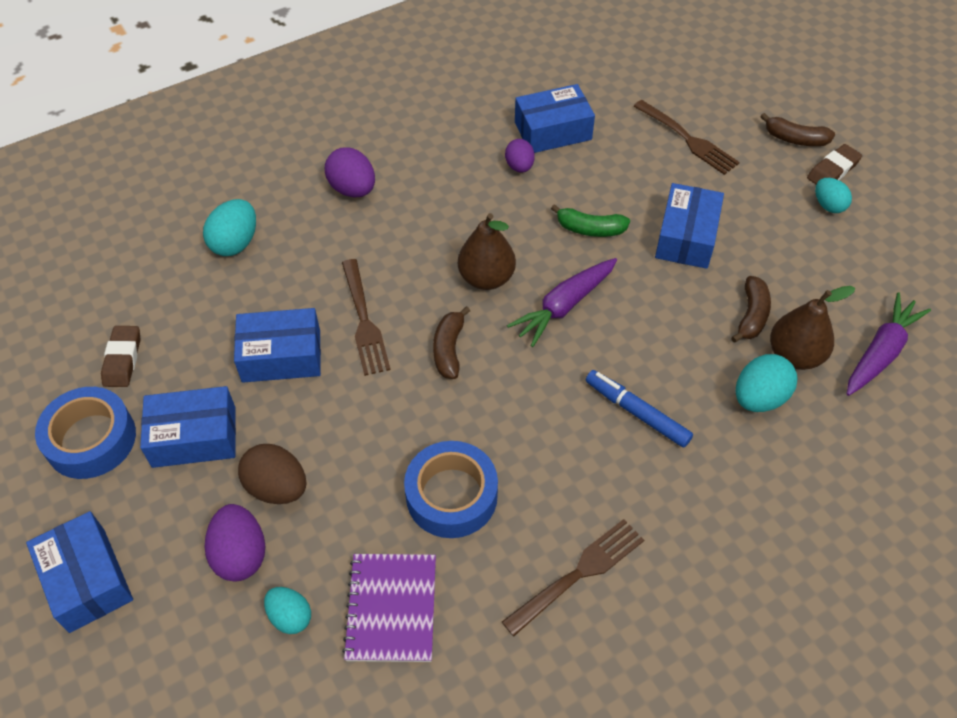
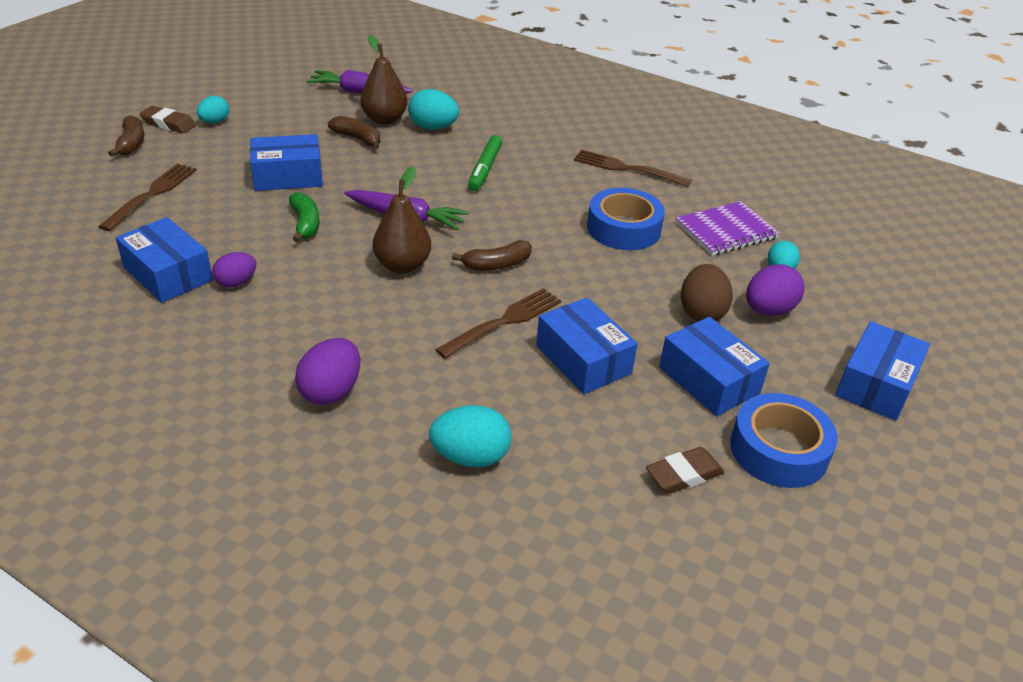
camera: 120 degrees left, 15 degrees down
blue marker [586,370,693,447] -> green marker [468,135,502,191]
brown banana [731,276,771,343] -> brown banana turned 45 degrees clockwise [328,116,380,149]

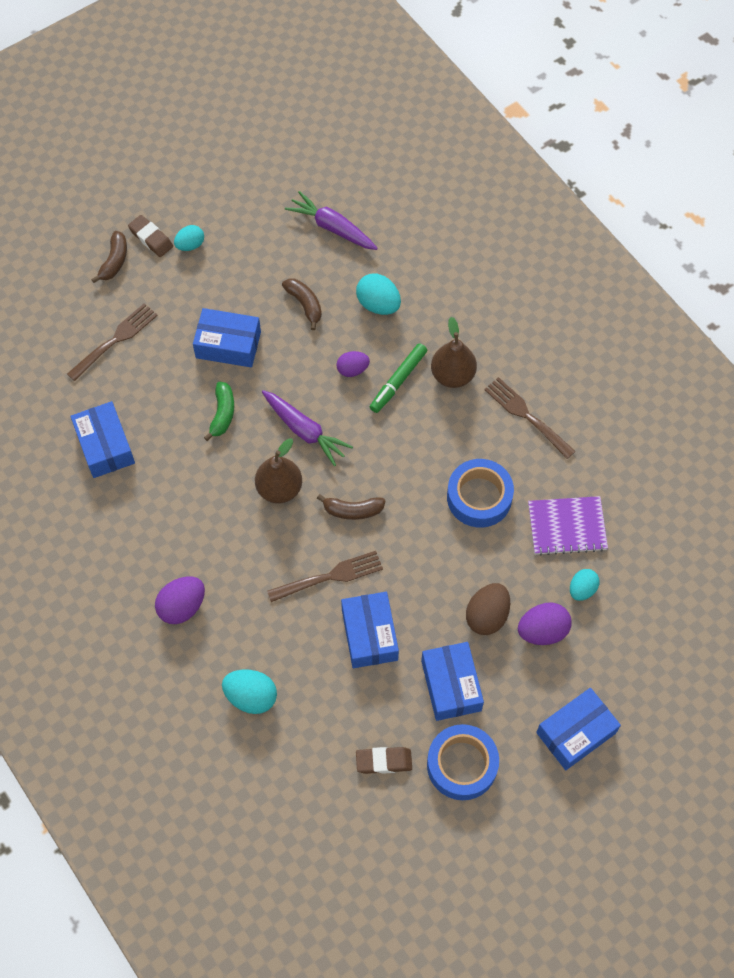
camera: 25 degrees right, 25 degrees up
purple egg [212,252,256,288] -> purple egg moved to [336,351,370,377]
brown pear [360,35,408,125] -> brown pear moved to [431,317,477,388]

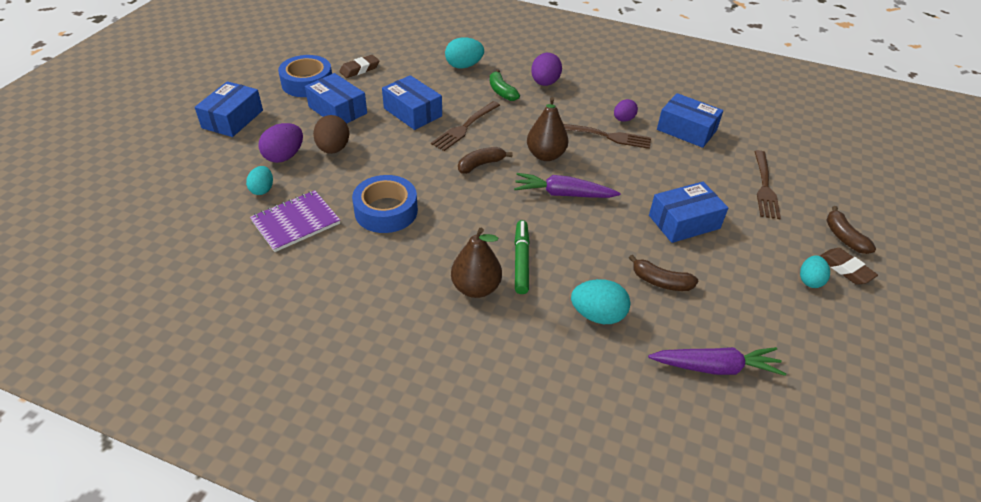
camera: 145 degrees right, 20 degrees down
brown eraser [128,215,173,257] -> brown eraser turned 45 degrees clockwise [820,248,878,285]
green banana [204,382,234,441] -> green banana moved to [490,69,520,101]
purple egg [336,351,370,377] -> purple egg moved to [614,99,638,122]
brown fork [484,377,576,459] -> brown fork moved to [564,124,651,149]

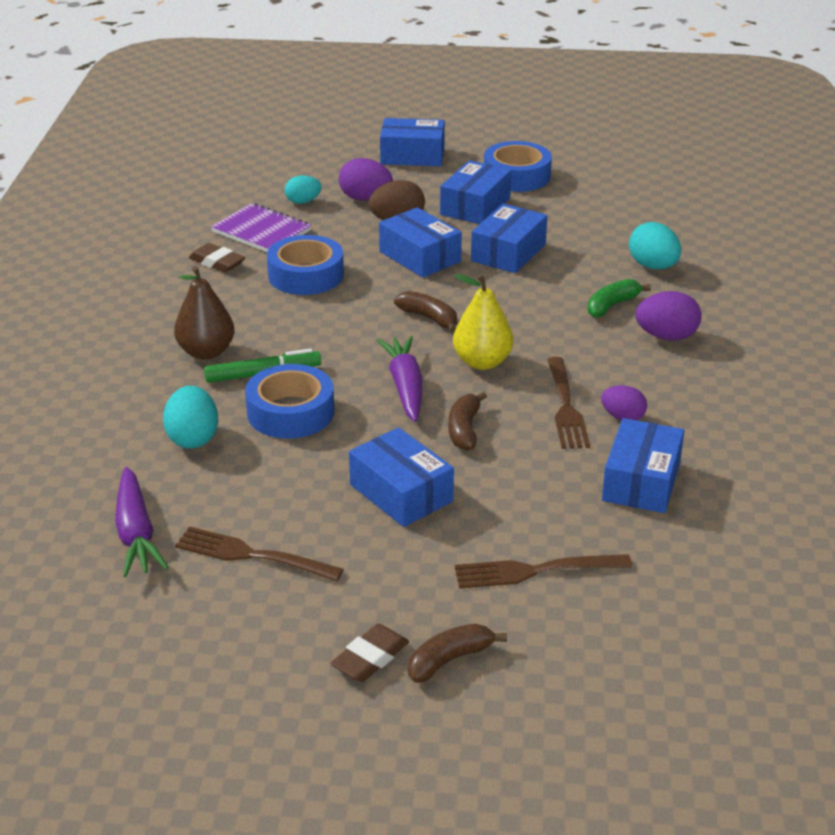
camera: 75 degrees right, 10 degrees down
brown eraser [339,55,379,78] -> brown eraser moved to [189,243,245,273]
brown fork [431,101,500,151] -> brown fork moved to [175,526,344,582]
brown pear [527,97,569,161] -> yellow pear [453,274,513,370]
brown banana [629,255,698,291] -> brown banana moved to [449,392,487,451]
turquoise egg [800,255,830,288] -> none
none -> blue tape [245,364,334,439]
none -> blue box [379,207,462,278]

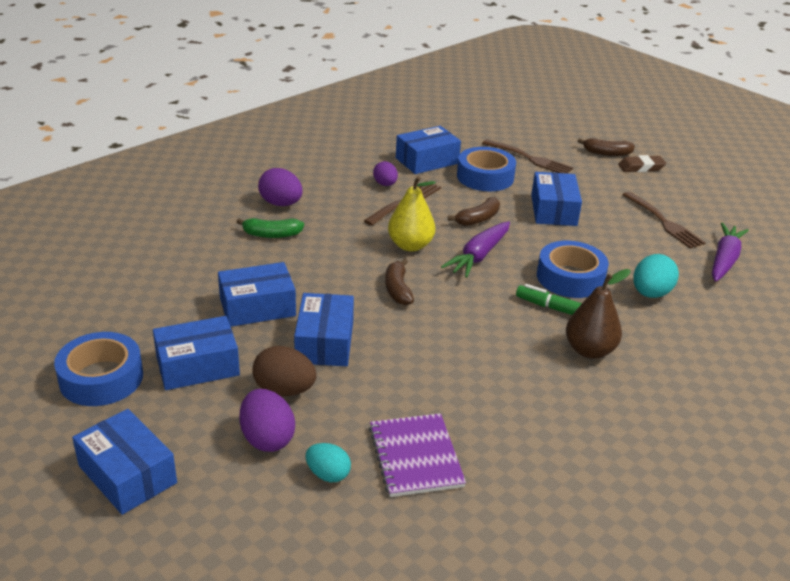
camera: 140 degrees left, 0 degrees up
brown eraser [189,243,245,273] -> none
blue tape [267,235,344,295] -> blue tape moved to [457,147,516,191]
turquoise egg [629,222,681,270] -> none

